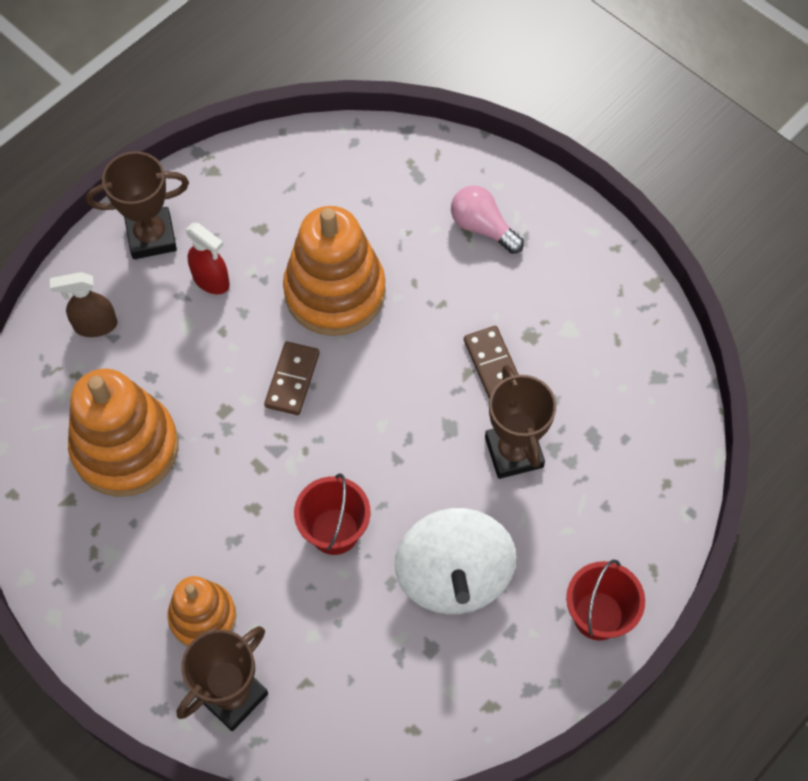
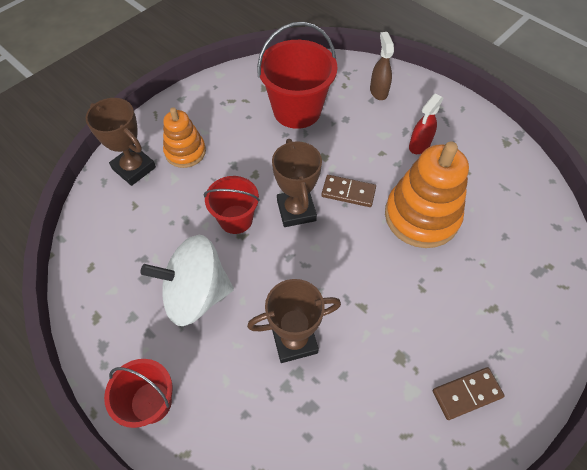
camera: 90 degrees right, 5 degrees down
orange stacking toy [68,369,178,497] -> red bucket [257,22,337,129]
brown trophy [86,151,189,259] -> brown trophy moved to [272,139,322,227]
pink light bulb [451,185,524,254] -> none
brown domino [464,326,519,399] -> brown domino moved to [433,367,505,420]

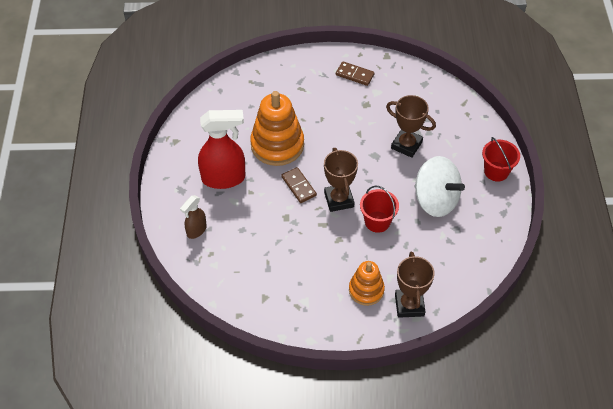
camera: 135 degrees left, 5 degrees down
red bucket [257,22,337,129] -> none
brown trophy [272,139,322,227] -> brown trophy turned 45 degrees counterclockwise [324,148,358,212]
red spray bottle [409,93,443,154] -> red spray bottle [198,110,245,189], size x1.87

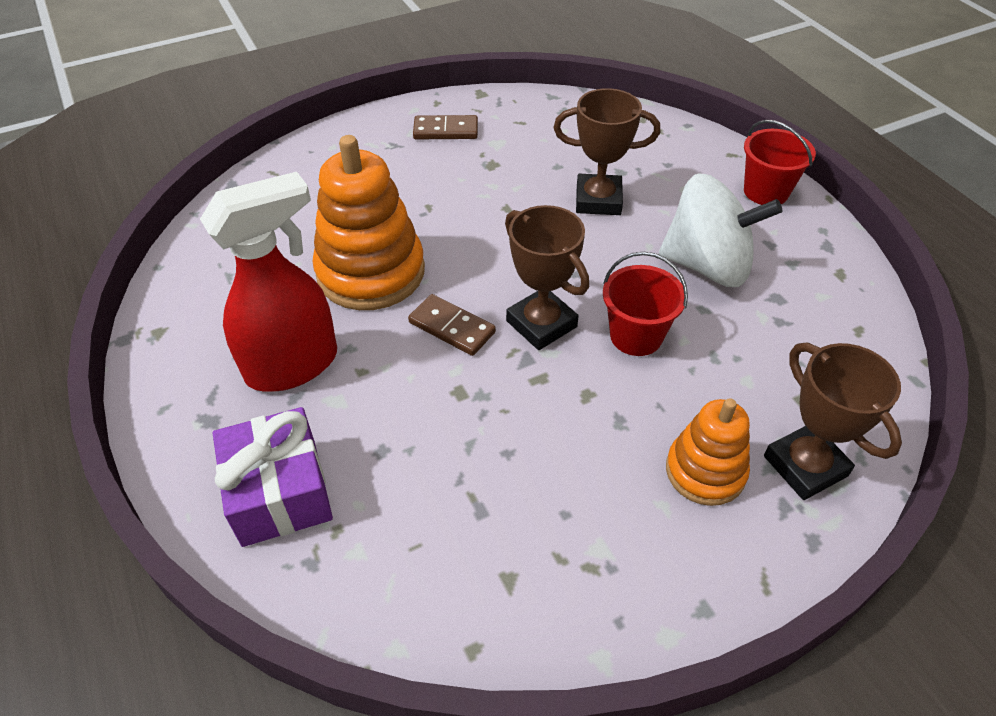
camera: 25 degrees left, 5 degrees down
brown spray bottle [180,195,207,239] -> purple gift [213,407,333,547]

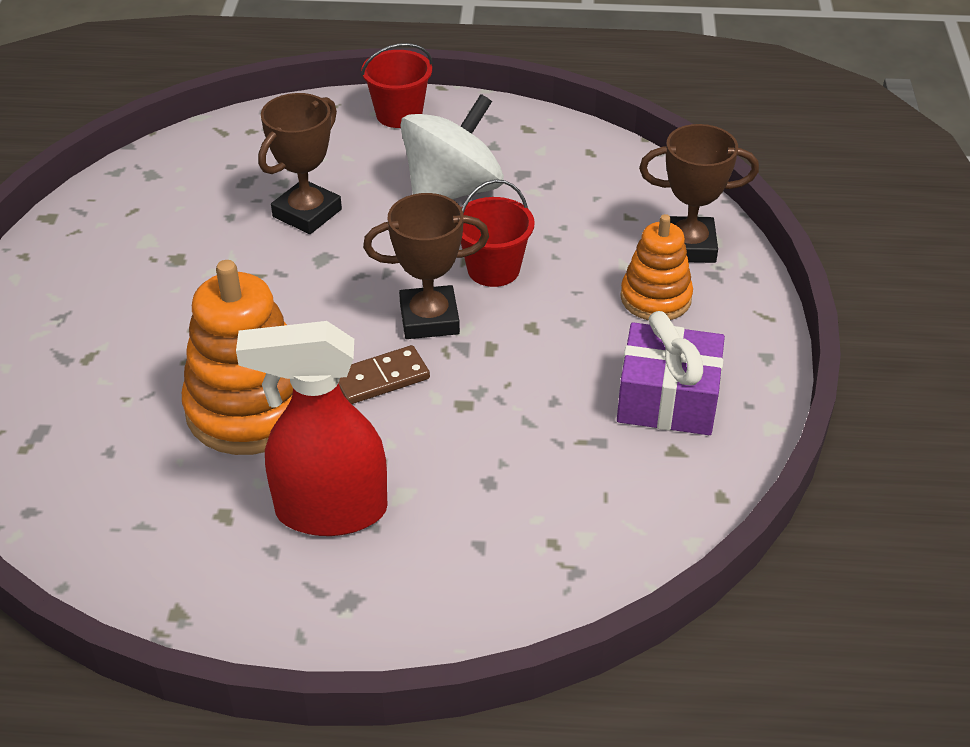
camera: 60 degrees left, 5 degrees down
red spray bottle [200,172,337,391] -> red spray bottle turned 90 degrees counterclockwise [236,321,387,536]
purple gift [213,407,333,547] -> purple gift moved to [617,311,725,435]
brown domino [413,115,478,139] -> none

